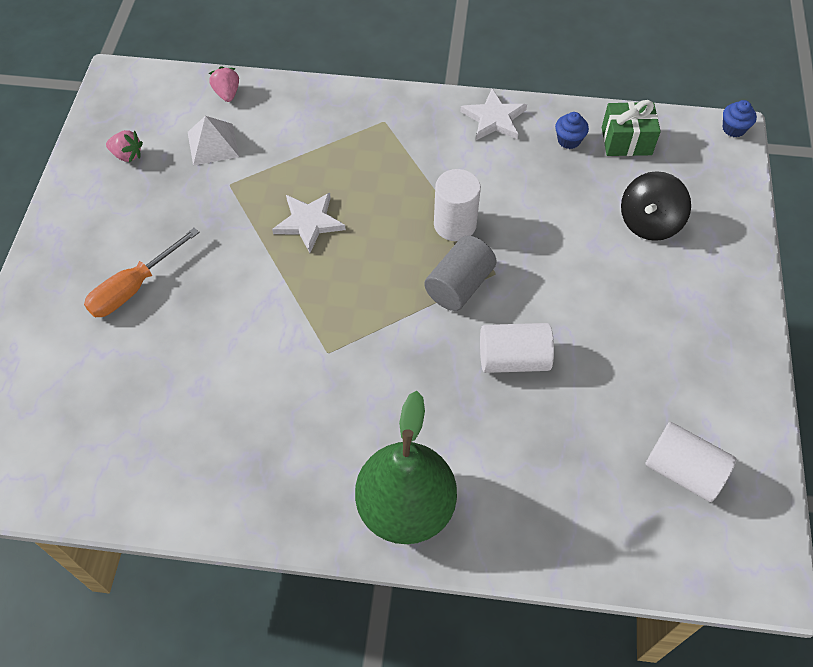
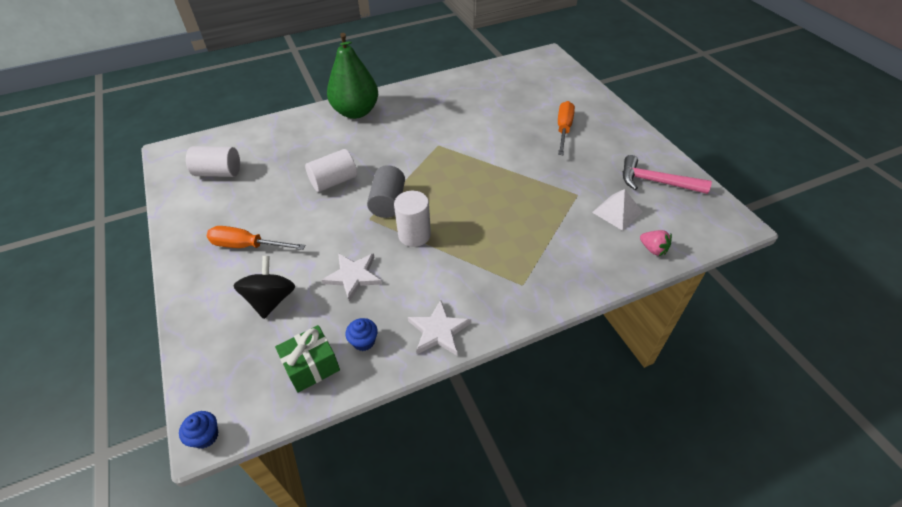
camera: 150 degrees right, 10 degrees down
pink strawberry [106,130,143,163] -> pink hammer [623,155,712,194]
white star [272,193,346,253] -> white star moved to [322,253,382,302]
none -> orange screwdriver [207,226,306,250]

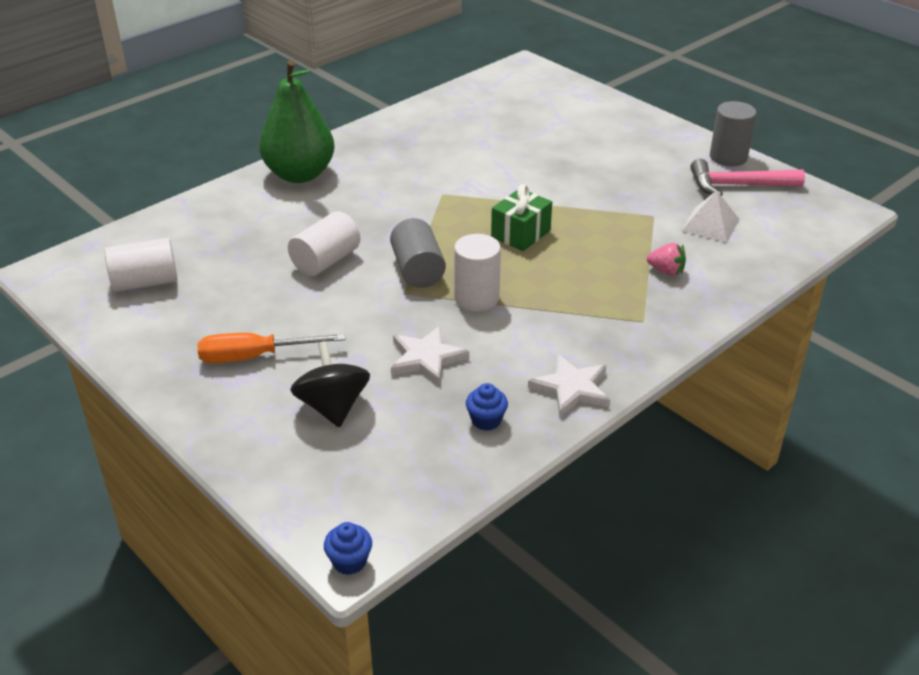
camera: 20 degrees left, 10 degrees down
green gift [275,325,340,393] -> green gift moved to [491,184,552,251]
orange screwdriver [558,101,575,155] -> none
pink strawberry [640,230,672,256] -> pink strawberry moved to [647,243,686,276]
none -> grey cylinder [710,101,757,166]

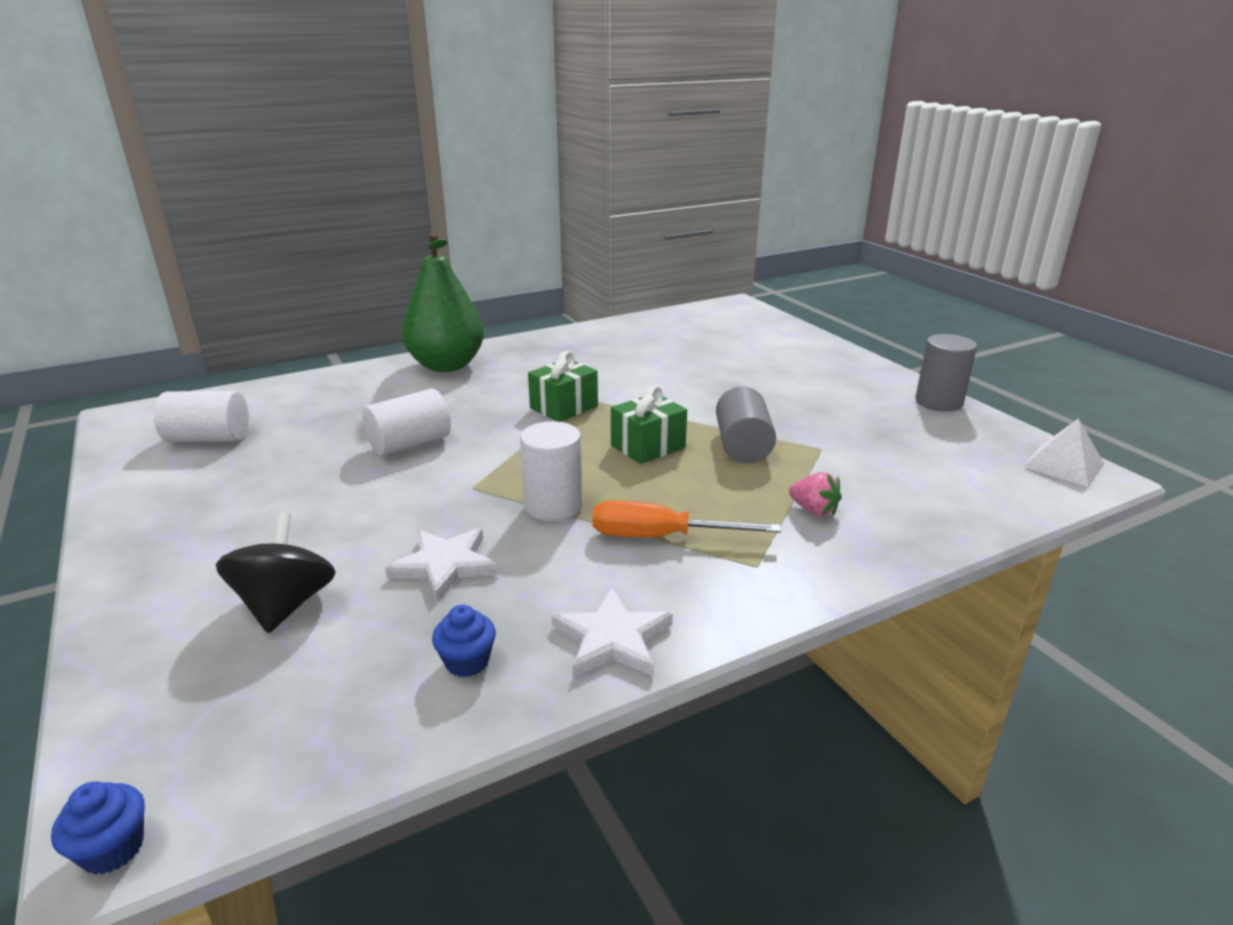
camera: 15 degrees right, 10 degrees down
orange screwdriver [197,333,345,363] -> orange screwdriver moved to [592,500,781,537]
grey cylinder [390,218,446,288] -> grey cylinder moved to [716,387,776,463]
white pyramid [682,190,739,243] -> white pyramid moved to [1023,418,1104,487]
pink hammer [690,159,805,196] -> none
none -> green gift [528,351,598,422]

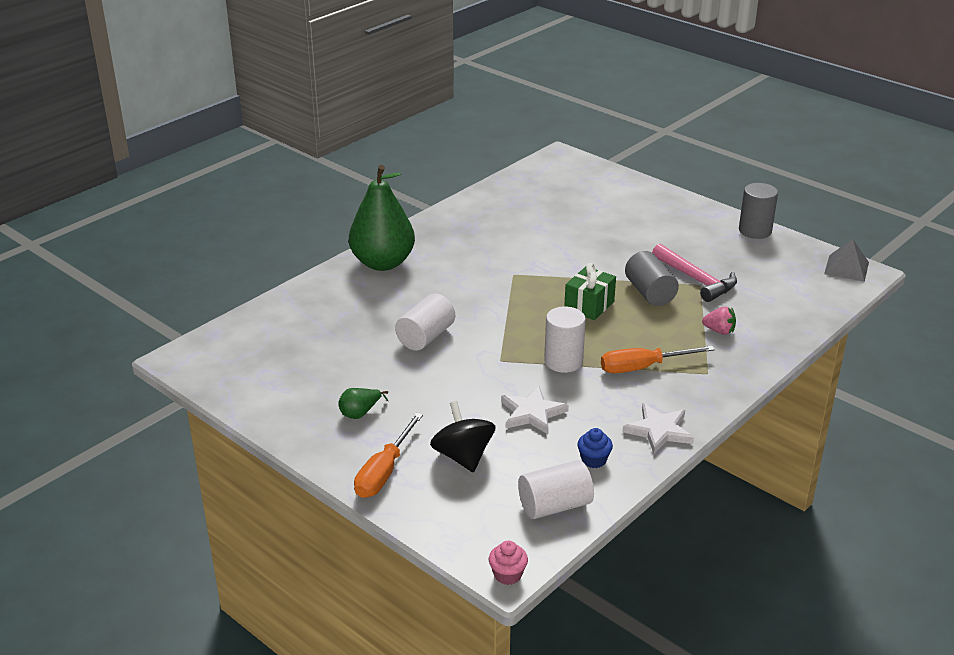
camera: 20 degrees left, 5 degrees up
blue cupcake [51,781,145,874] -> pink cupcake [489,541,528,585]
white cylinder [154,391,249,442] -> white cylinder moved to [518,460,594,519]
green gift [528,351,598,422] -> none
white pyramid [1023,418,1104,487] -> grey pyramid [824,239,869,282]
none -> green pear [338,388,389,419]
none -> orange screwdriver [354,413,423,498]
none -> pink hammer [652,244,737,302]

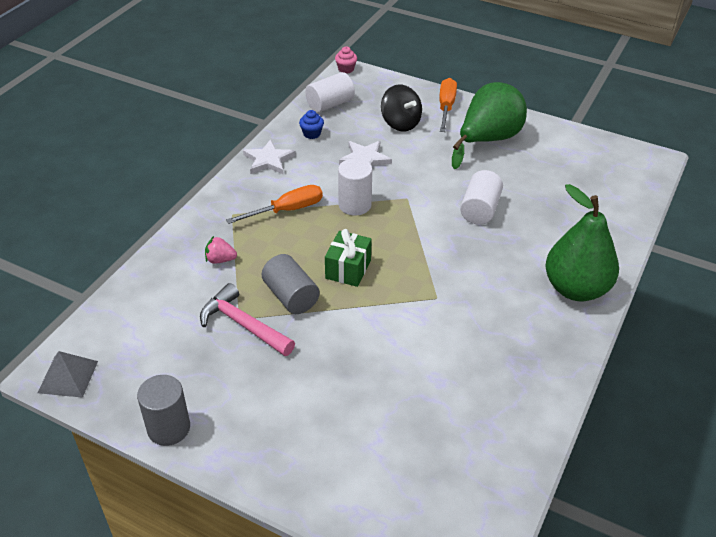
camera: 165 degrees right, 10 degrees up
green pear [338,388,389,419] -> green pear [452,82,527,169], size x2.49

